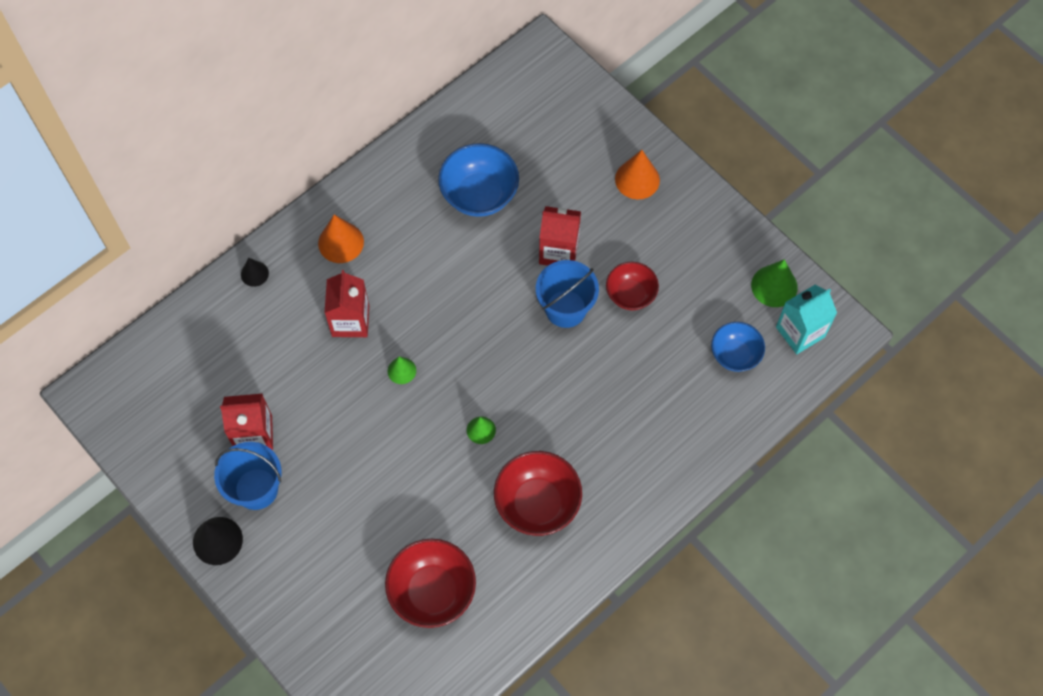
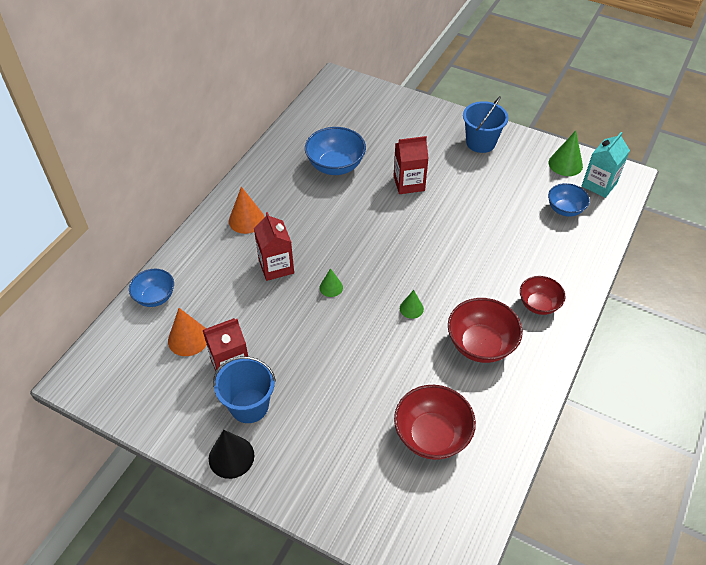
camera: 20 degrees left, 15 degrees down
black cone [241,258,269,287] -> none
blue bucket [536,260,599,328] -> blue bucket moved to [463,96,508,153]
red bowl [606,262,659,310] -> red bowl moved to [520,276,565,315]
orange cone [615,150,660,199] -> orange cone moved to [168,308,207,356]
none -> blue bowl [129,269,174,307]

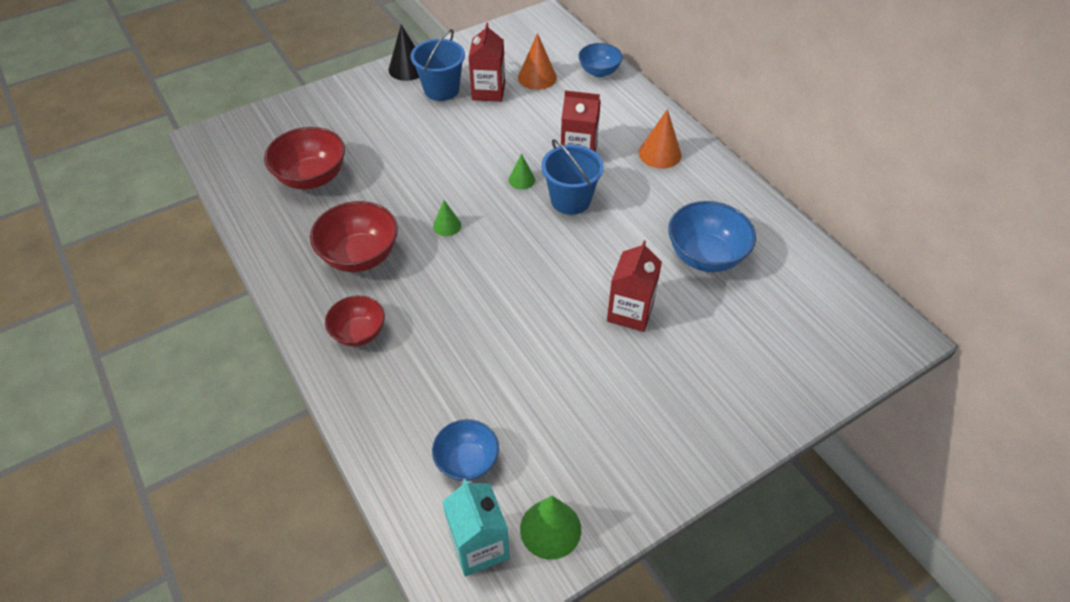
camera: 120 degrees right, 0 degrees up
blue bucket [463,96,508,153] -> blue bucket moved to [541,139,604,215]

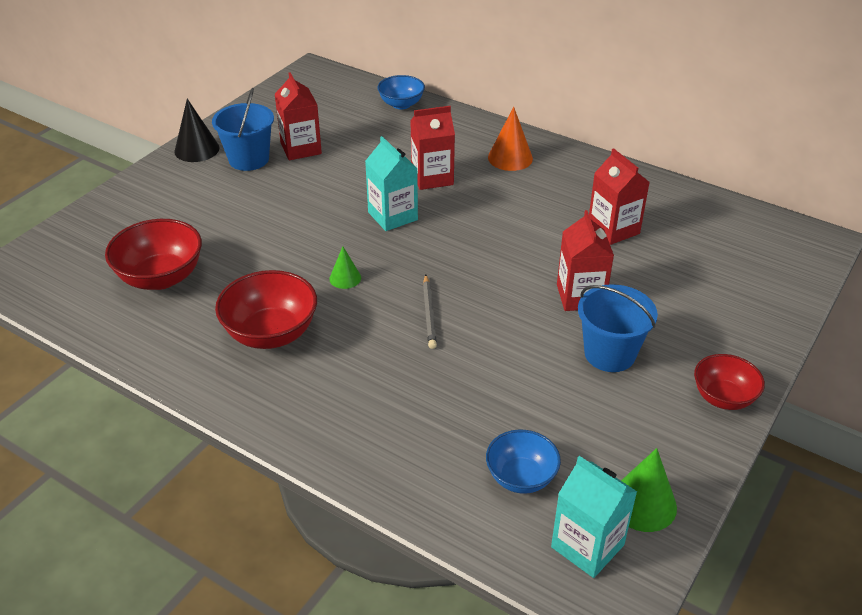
camera: 25 degrees left, 10 degrees down
red bowl [325,295,385,347] -> red bowl moved to [694,354,765,410]
green cone [509,153,535,189] -> turquoise carton [365,136,418,231]
orange cone [518,33,557,90] -> none
blue bucket [541,139,604,215] -> blue bucket moved to [578,284,658,372]
blue bowl [668,201,756,272] -> red carton [589,148,649,245]
none -> grey pencil [423,275,437,349]

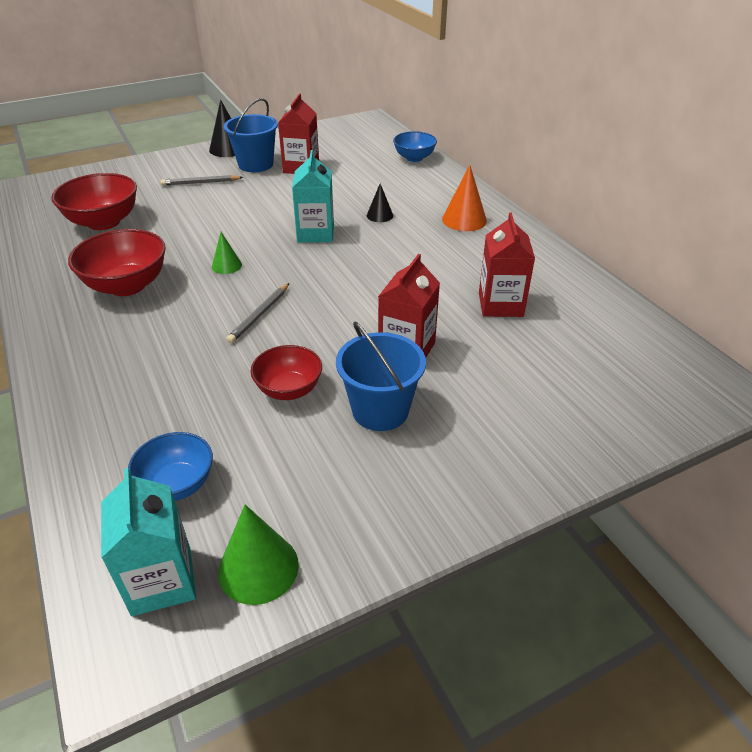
camera: 30 degrees right, 0 degrees up
red carton [410,106,455,190] -> black cone [367,184,393,222]
red bowl [694,354,765,410] -> red bowl moved to [250,345,322,400]
none -> grey pencil [161,175,243,186]

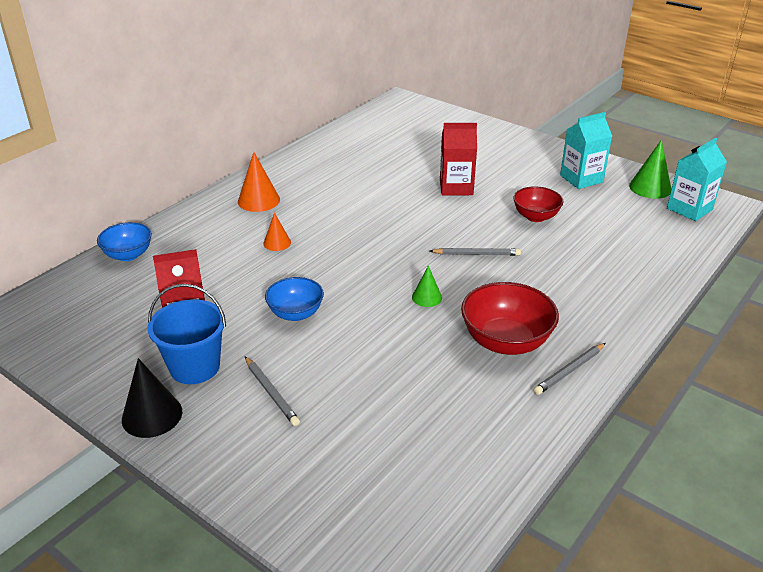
camera: 115 degrees left, 5 degrees down
red bowl [51,173,137,230] -> none
blue bowl [128,432,213,501] -> blue bowl moved to [265,277,324,321]
turquoise carton [292,150,334,243] -> turquoise carton moved to [560,112,612,189]
blue bucket [336,322,426,431] -> none
black cone [367,184,393,222] -> orange cone [263,213,291,251]
red carton [479,213,535,317] -> none
none -> grey pencil [533,343,606,395]

